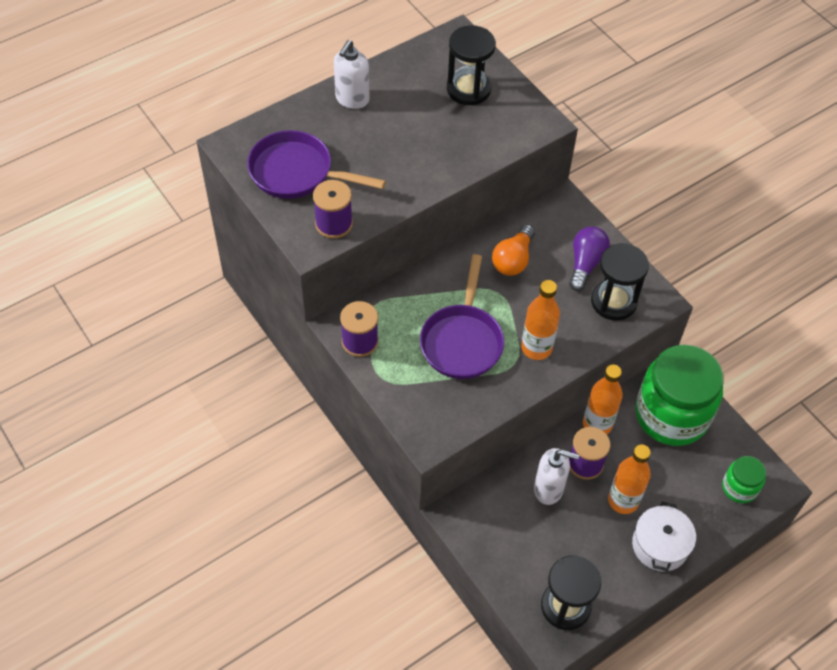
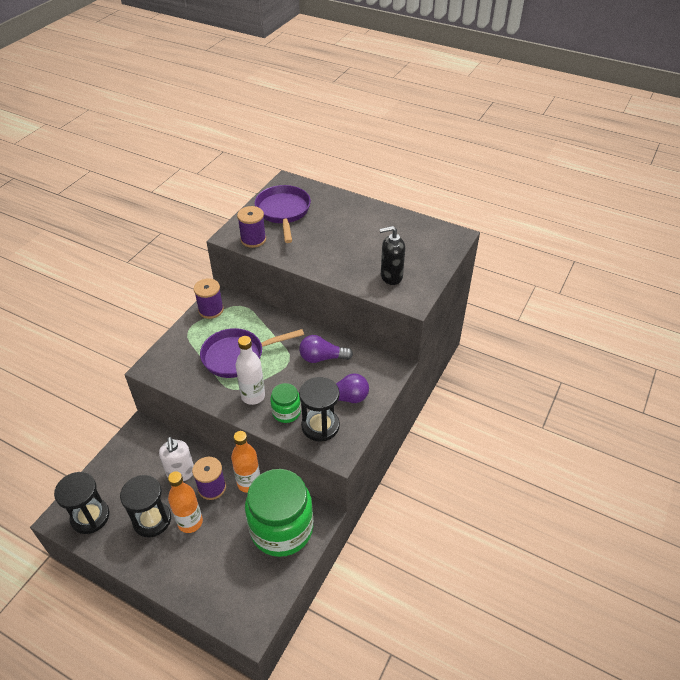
camera: 65 degrees right, 10 degrees down
white soap dispenser [334,40,370,109] -> none
black hourglass [447,25,496,105] -> black hourglass moved to [120,475,171,537]
orange light bulb [492,225,535,276] -> purple light bulb [299,335,353,363]
orange bottle [521,280,560,360] -> white bottle [236,336,265,405]
white pot [632,502,696,571] -> none
green jar [722,456,766,503] -> green jar moved to [270,383,301,423]
none -> black soap dispenser [379,226,405,285]

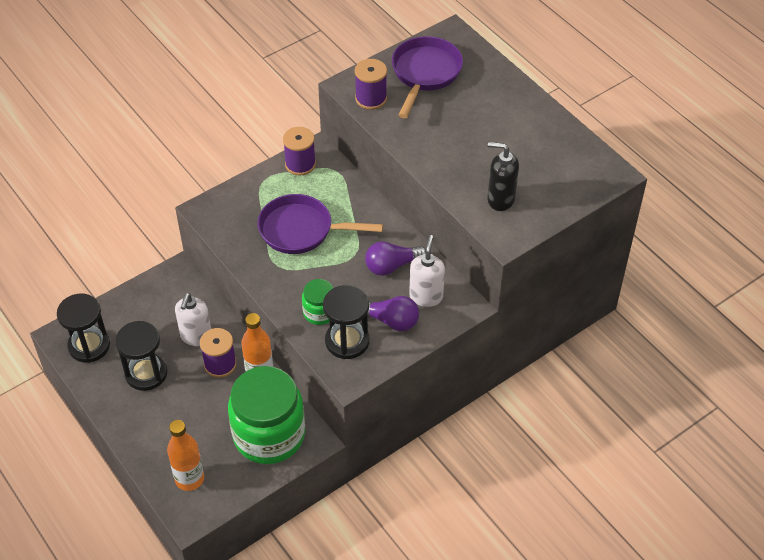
camera: 25 degrees right, 5 degrees up
orange bottle [168,471,203,533] -> orange bottle moved to [167,420,204,491]
white bottle [236,336,265,405] -> none
purple light bulb [299,335,353,363] -> purple light bulb turned 45 degrees counterclockwise [365,241,426,276]
none -> white soap dispenser [409,235,445,307]

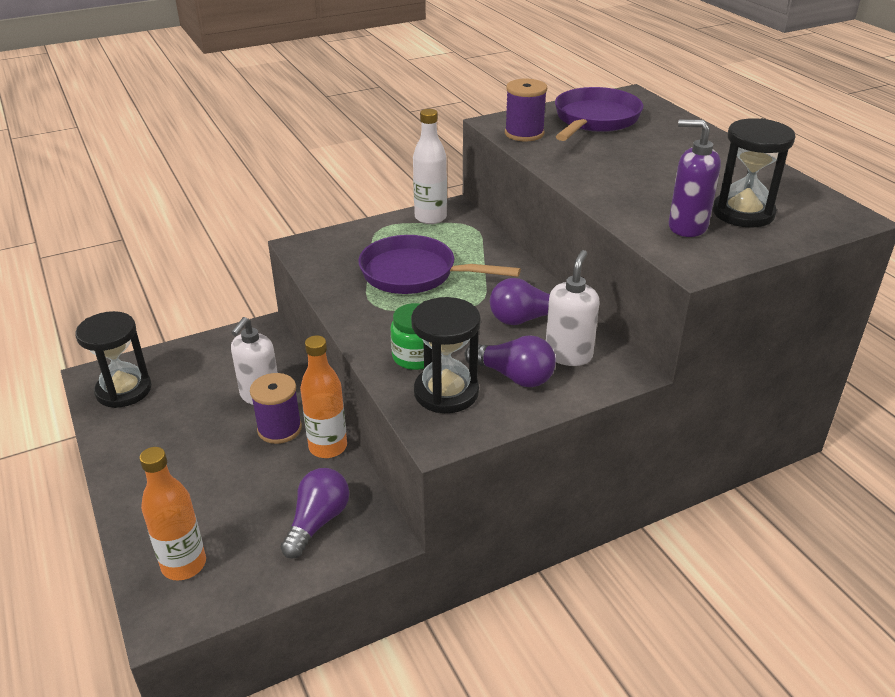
camera: 10 degrees right, 15 degrees down
black hourglass [115,321,168,391] -> black hourglass moved to [713,118,796,228]
green jar [228,366,305,464] -> purple light bulb [281,468,349,559]
purple spool [283,127,316,176] -> white bottle [413,109,447,224]
black soap dispenser [487,142,519,211] -> purple soap dispenser [669,119,721,237]

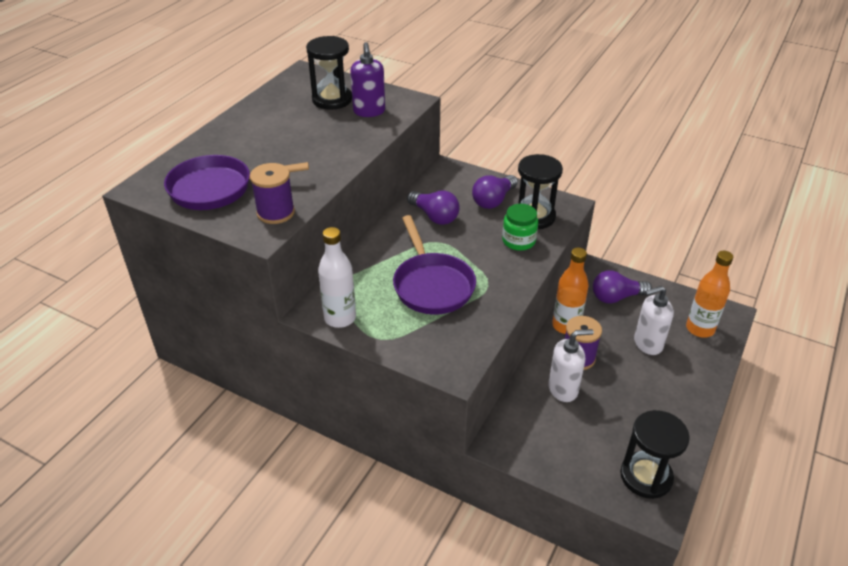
camera: 125 degrees left, 5 degrees up
purple light bulb [464,335,556,387] -> purple light bulb turned 135 degrees counterclockwise [472,175,518,209]
white soap dispenser [546,250,600,366] -> white soap dispenser moved to [634,286,674,355]

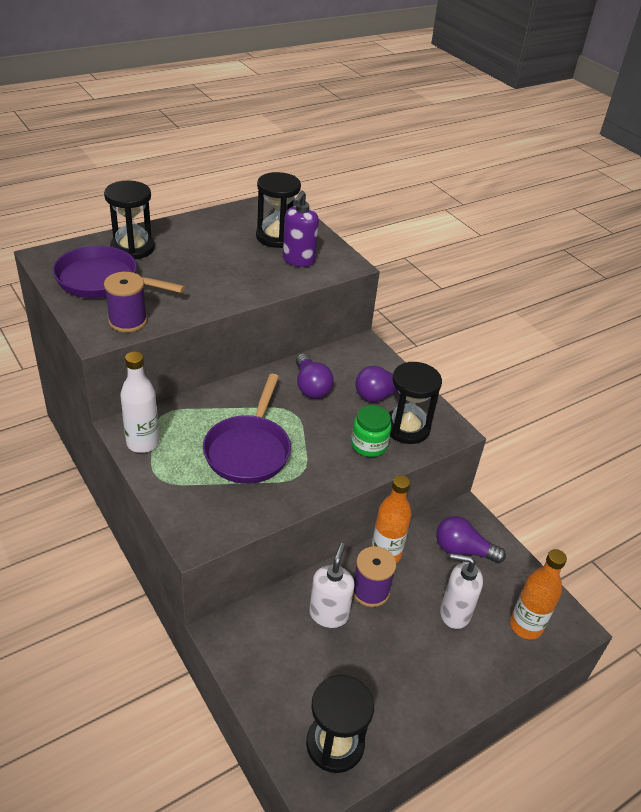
camera: 25 degrees right, 0 degrees up
white soap dispenser [548,329,594,402] -> white soap dispenser turned 90 degrees counterclockwise [309,543,355,628]
none -> black hourglass [104,180,155,259]

